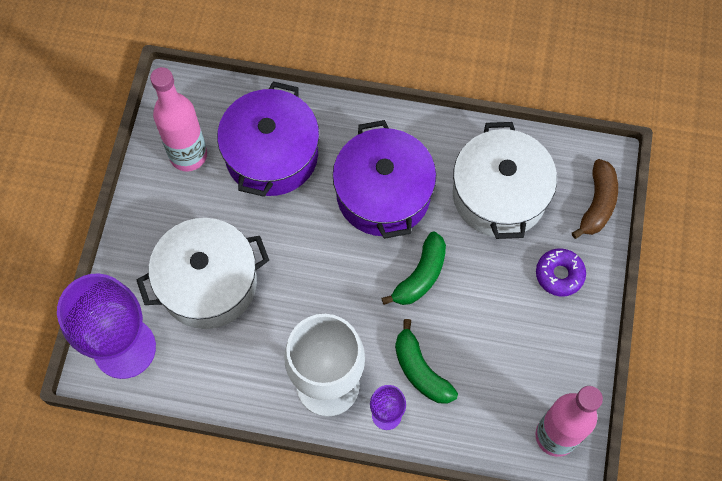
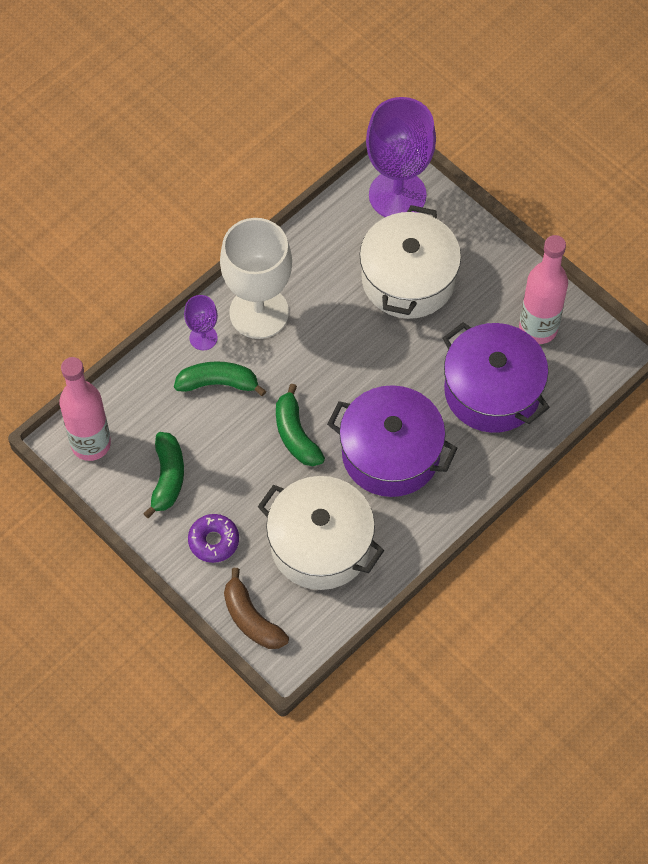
camera: 125 degrees right, 5 degrees down
none -> green banana [143,432,184,518]

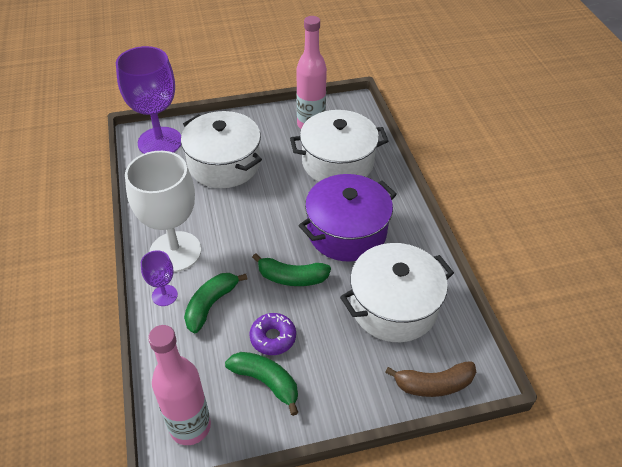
camera: 60 degrees left, 15 degrees down
purple donut [188,514,239,563] -> purple donut moved to [249,313,296,355]
purple pot [443,322,550,433] -> white pot [290,110,388,182]

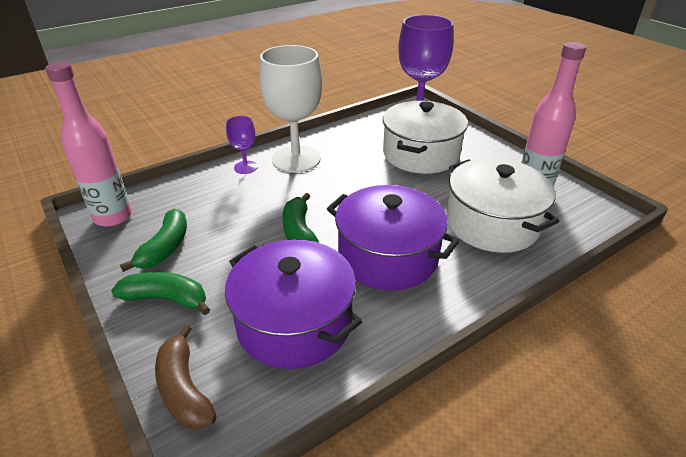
camera: 70 degrees right, 10 degrees down
green banana [184,273,247,333] -> green banana moved to [111,272,210,315]
purple donut [249,313,296,355] -> none
white pot [340,243,454,342] -> purple pot [225,239,362,369]

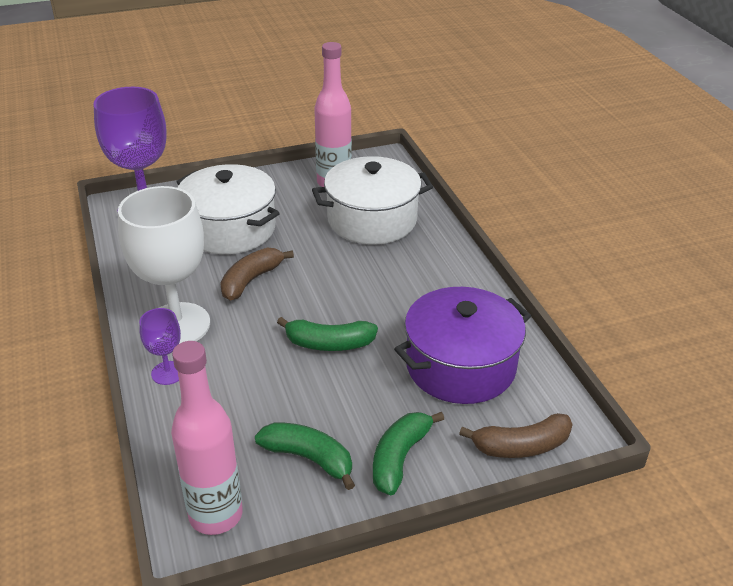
camera: 75 degrees left, 0 degrees up
purple pot [327,185,460,290] -> none
none -> brown banana [220,247,294,300]

